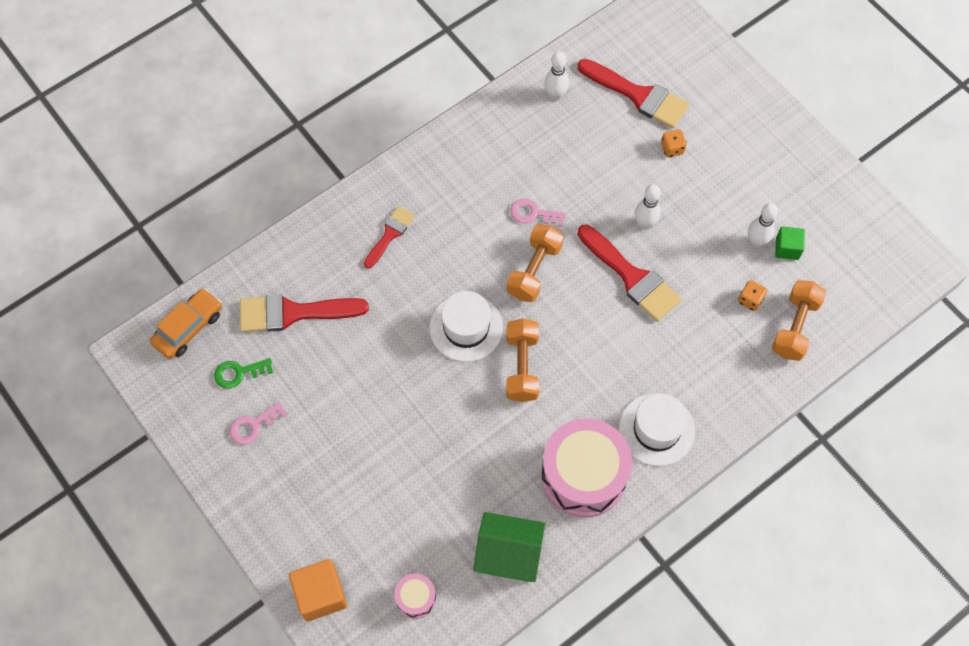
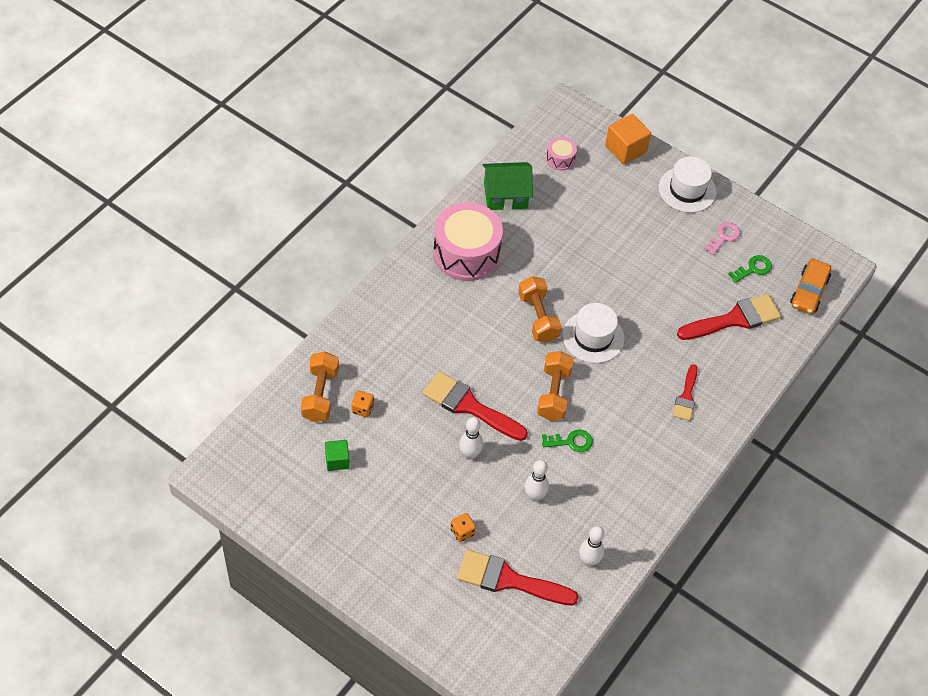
camera: 160 degrees right, 10 degrees down
pink key [510,198,566,227] -> green key [542,430,593,452]
white hat [619,393,695,466] -> white hat moved to [659,156,717,213]
white bowling pin [748,203,778,248] -> white bowling pin moved to [525,460,549,502]

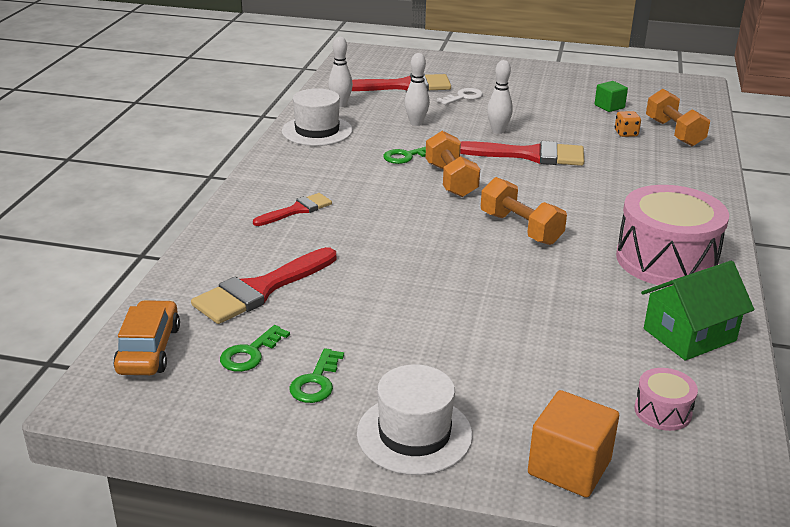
camera: 160 degrees right, 25 degrees down
orange dice [450,513,476,542] -> white key [437,88,483,105]
white hat [562,303,624,363] -> white hat moved to [282,88,353,146]
red brush [672,364,698,421] -> red brush turned 60 degrees clockwise [253,193,332,226]
pink key [703,222,740,255] -> green key [289,348,344,403]

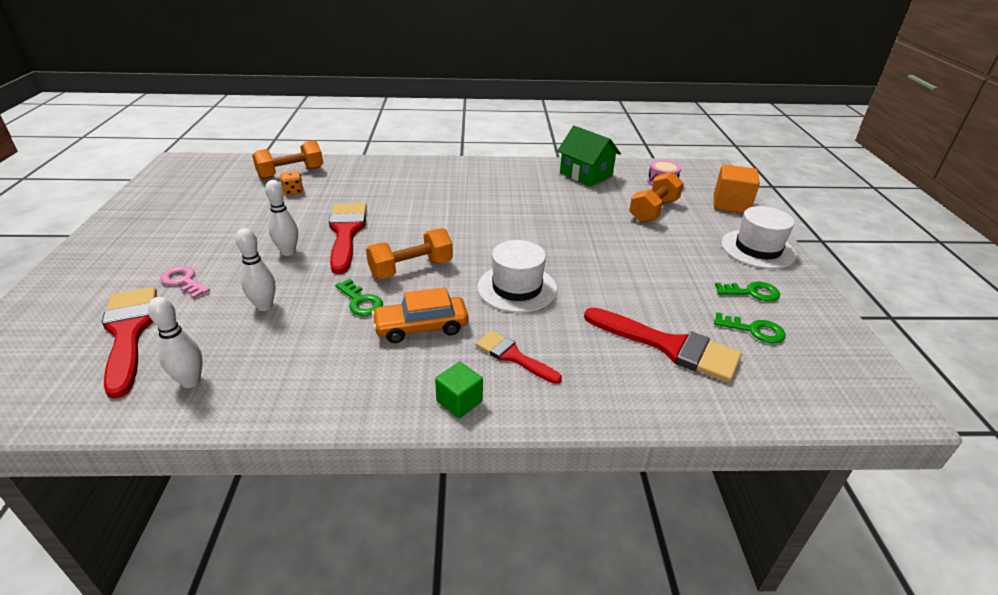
camera: 105 degrees left, 5 degrees up
orange car [113,300,180,375] -> orange car moved to [372,287,469,343]
white hat [282,88,353,146] -> white hat moved to [477,240,557,313]
white key [437,88,483,105] -> pink key [160,266,210,299]
orange dumbbell [481,177,567,245] -> orange dumbbell moved to [629,172,684,223]
green cube [594,81,628,112] -> green cube moved to [435,362,483,418]
pink drum [616,185,729,287] -> none

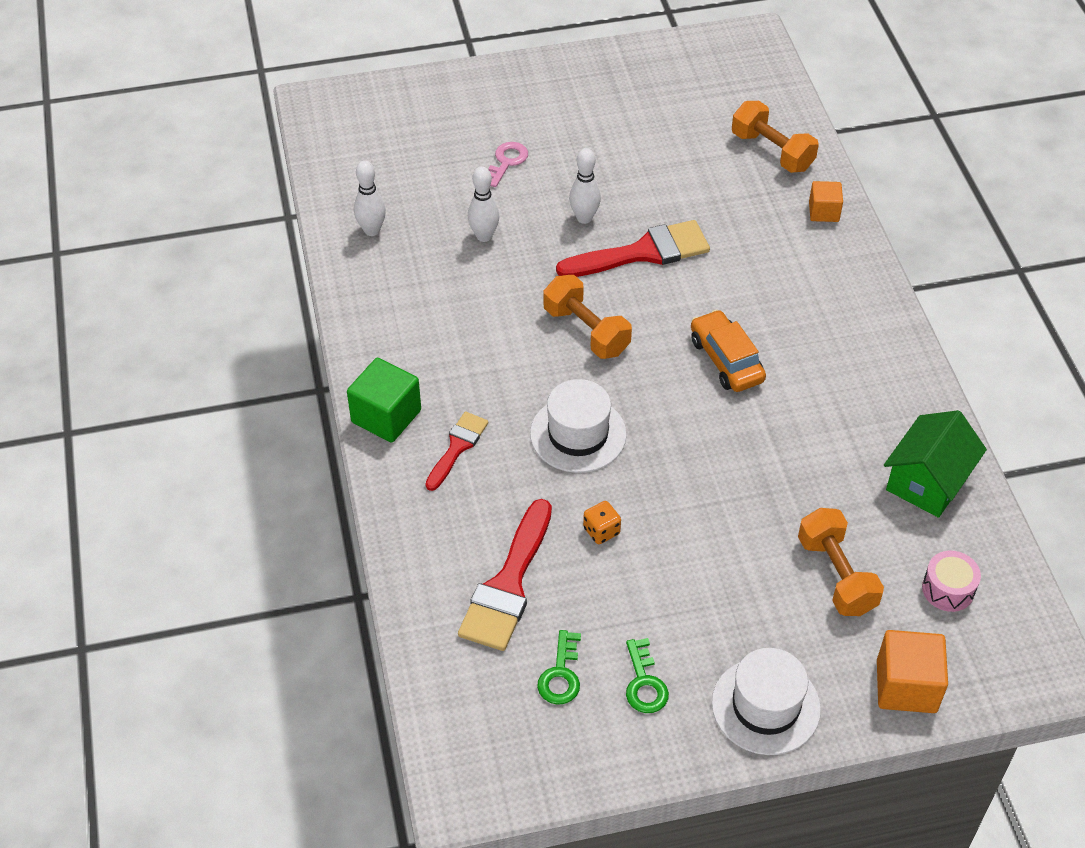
camera: 80 degrees right, 15 degrees up
red brush [102,287,157,399] -> none
orange dice [280,171,303,195] -> orange dice moved to [583,501,621,544]
green key [335,279,383,316] -> none
orange car [372,287,469,343] -> orange car moved to [691,310,766,392]
green cube [435,362,483,418] -> green cube [347,358,421,443], size x1.63
orange dumbbell [629,172,684,223] -> orange dumbbell turned 45 degrees clockwise [798,508,884,616]
none -> orange cube [809,181,843,222]

